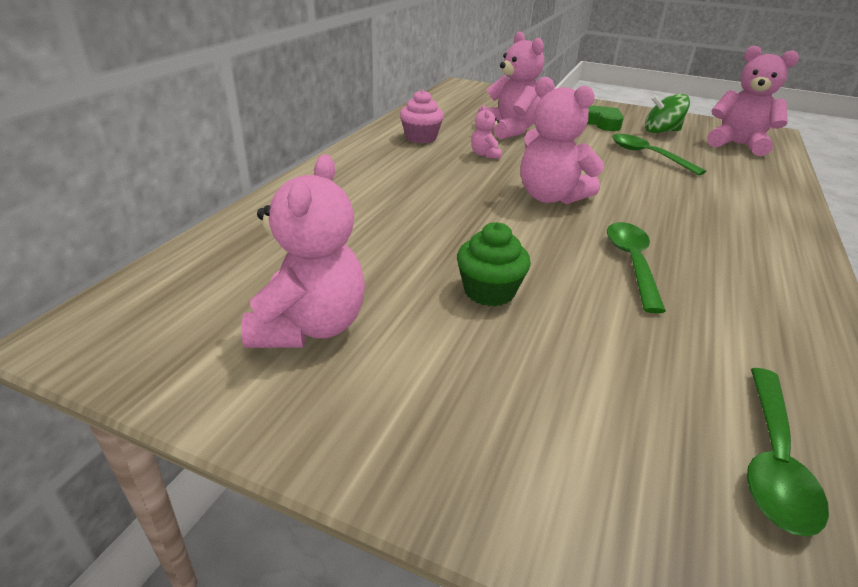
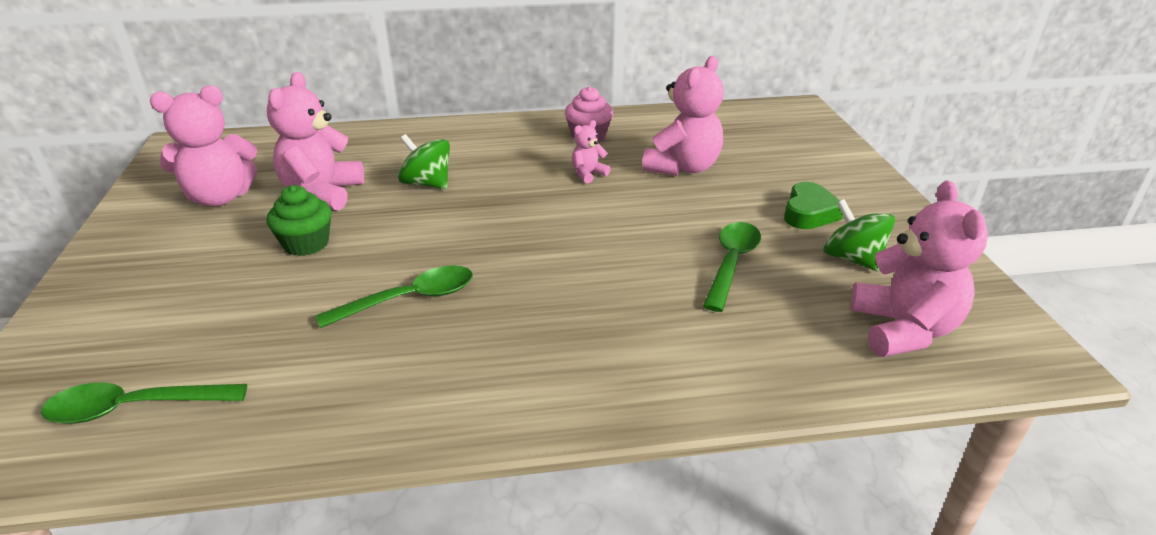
camera: 60 degrees right, 0 degrees up
pink teddy bear [521,77,604,204] -> pink teddy bear moved to [267,72,364,211]
none -> green spinning top [398,134,450,189]

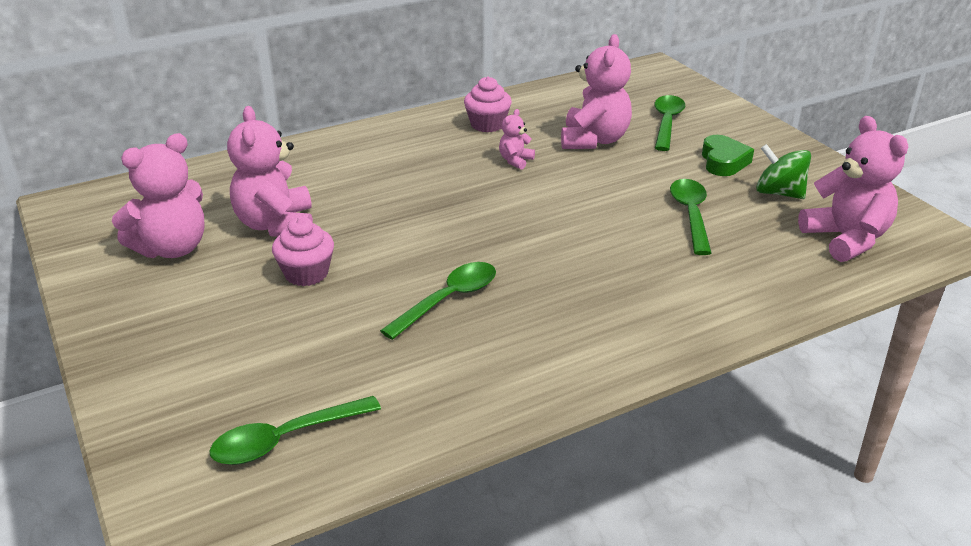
camera: 20 degrees left, 0 degrees up
green cupcake [266,185,332,256] -> pink cupcake [272,217,334,286]
green spinning top [398,134,450,189] -> none
none -> green spoon [654,95,685,151]

